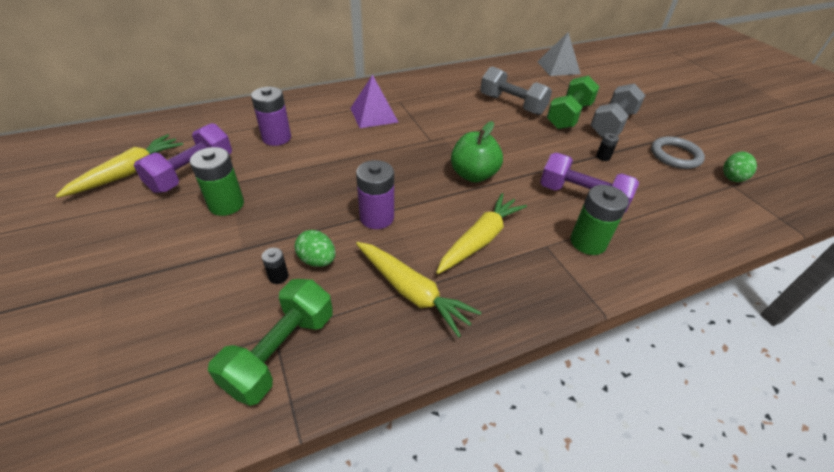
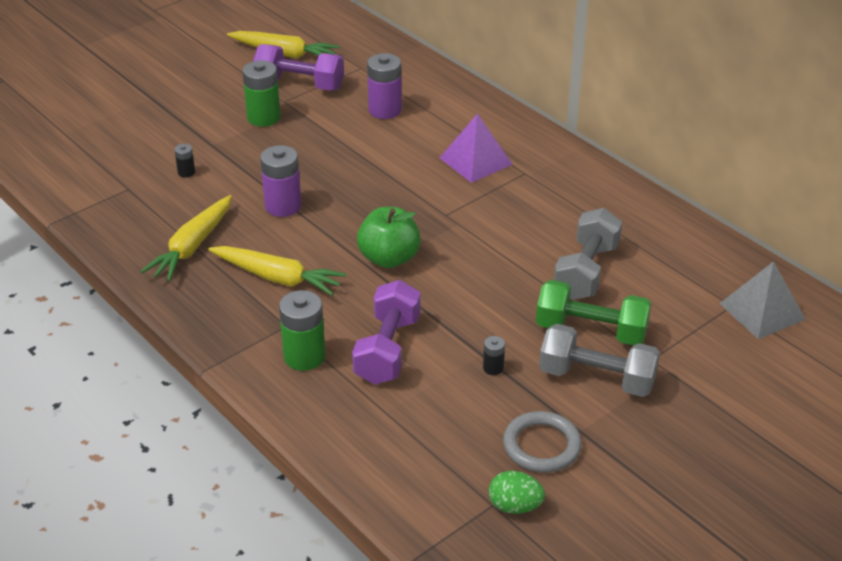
camera: 75 degrees right, 5 degrees down
green dumbbell [208,279,333,406] -> none
green egg [295,230,336,267] -> none

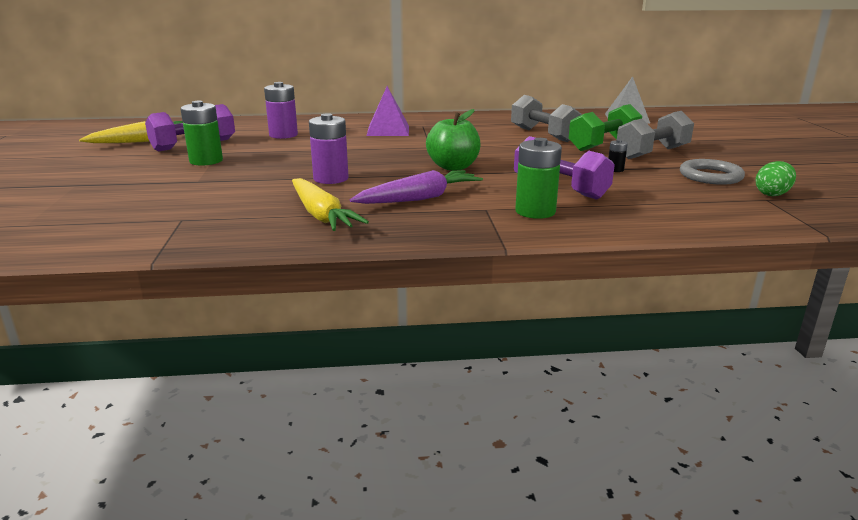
camera: 55 degrees left, 15 degrees down
black battery [174,144,195,177] -> none
yellow carrot [208,246,346,296] -> purple carrot [350,170,483,204]

